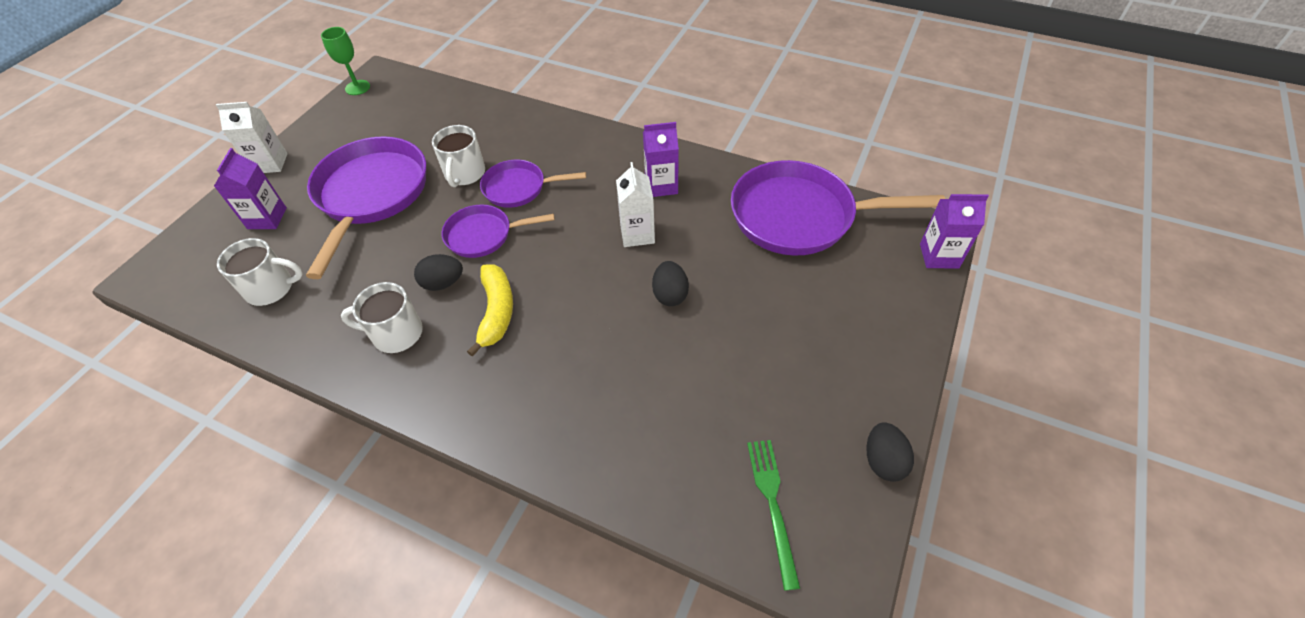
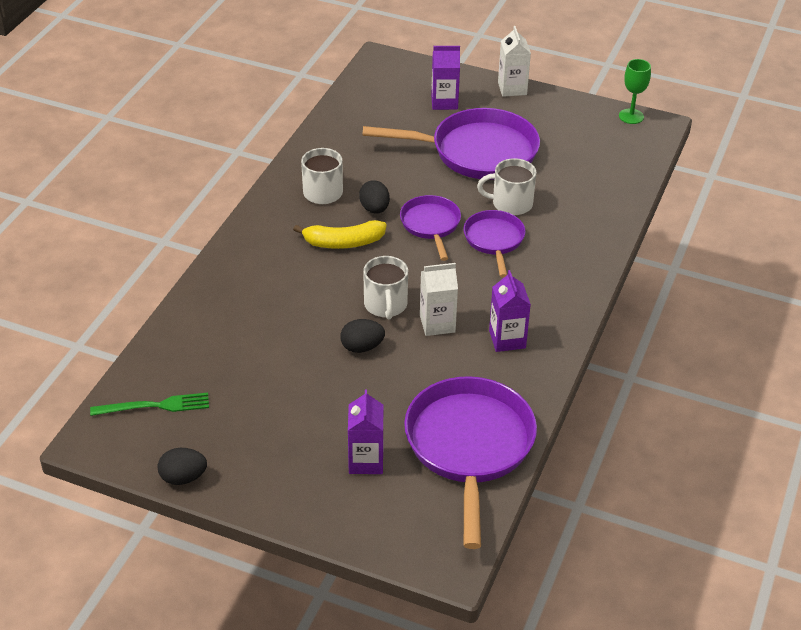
camera: 85 degrees right, 10 degrees down
white mug [217,238,303,306] -> white mug moved to [363,256,408,320]
purple carton [920,194,989,269] -> purple carton moved to [348,389,384,474]

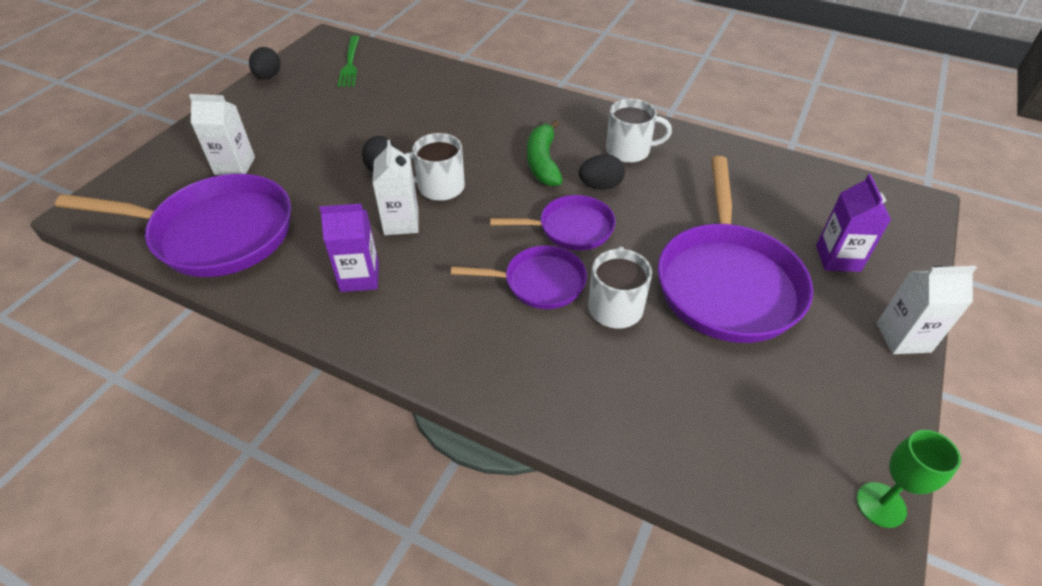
camera: 95 degrees right, 5 degrees up
yellow banana [293,220,386,249] -> green banana [527,120,563,187]
purple carton [348,389,384,474] -> white carton [189,94,255,175]

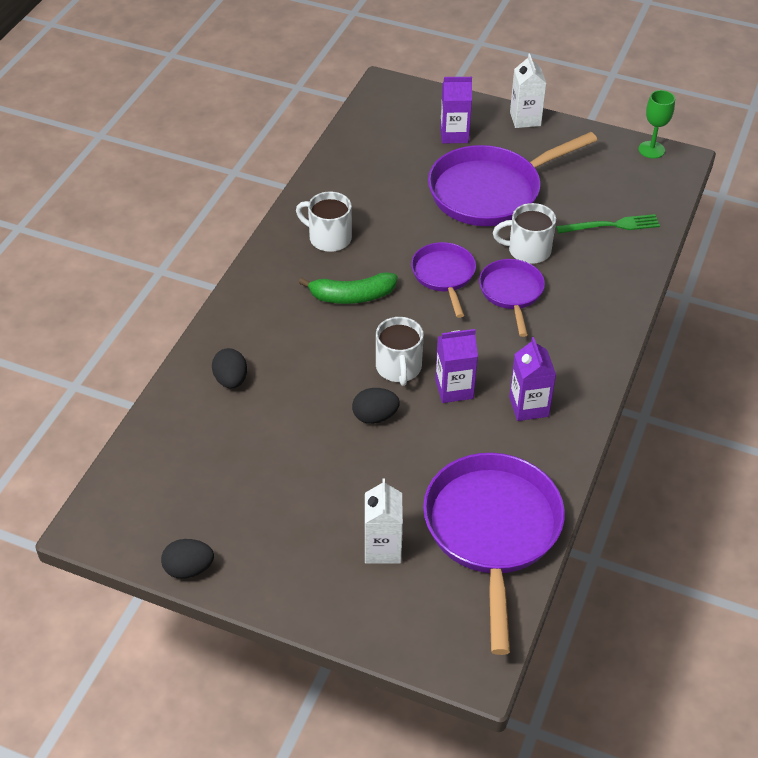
camera: 95 degrees left, 0 degrees up
green fork [338,36,359,87] -> green fork moved to [556,214,660,234]
white carton [372,140,419,235] -> purple carton [435,329,478,403]
black egg [579,154,625,190] -> black egg moved to [212,348,247,388]
white mug [606,99,672,163] -> white mug turned 60 degrees counterclockwise [296,191,352,252]
purple pan [658,156,813,343] -> purple pan turned 150 degrees clockwise [428,132,597,226]

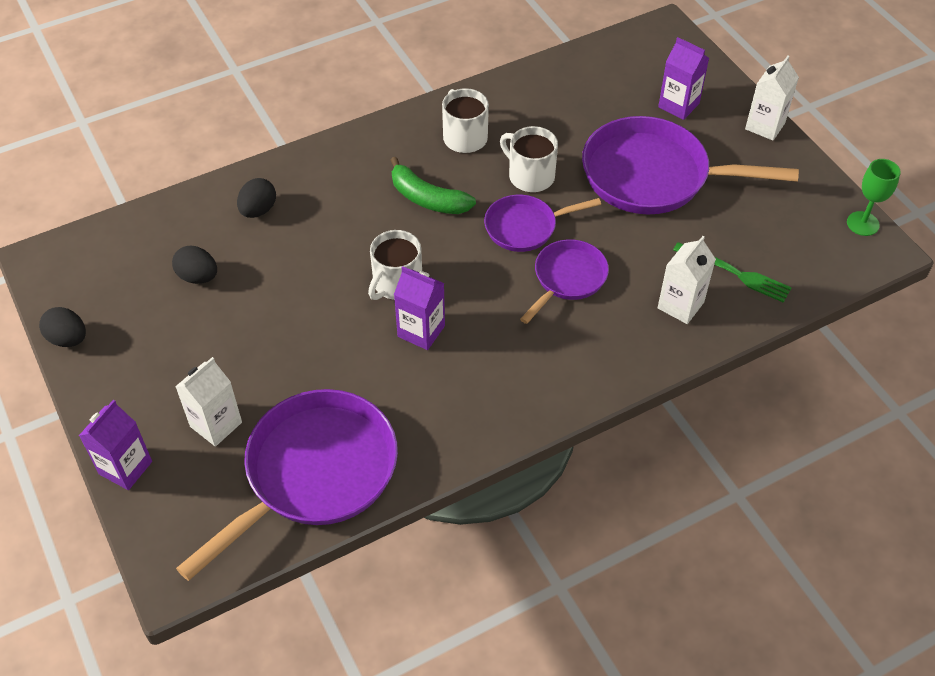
camera: 40 degrees right, 5 degrees up
black egg [352,388,400,424] -> black egg moved to [172,246,217,284]
purple pan [411,242,476,318] -> purple pan turned 135 degrees counterclockwise [484,195,601,252]
white mug [493,203,556,264] -> white mug moved to [500,126,558,192]
purple carton [509,337,556,421] -> purple carton moved to [79,400,152,490]
none -> white carton [658,236,716,324]

